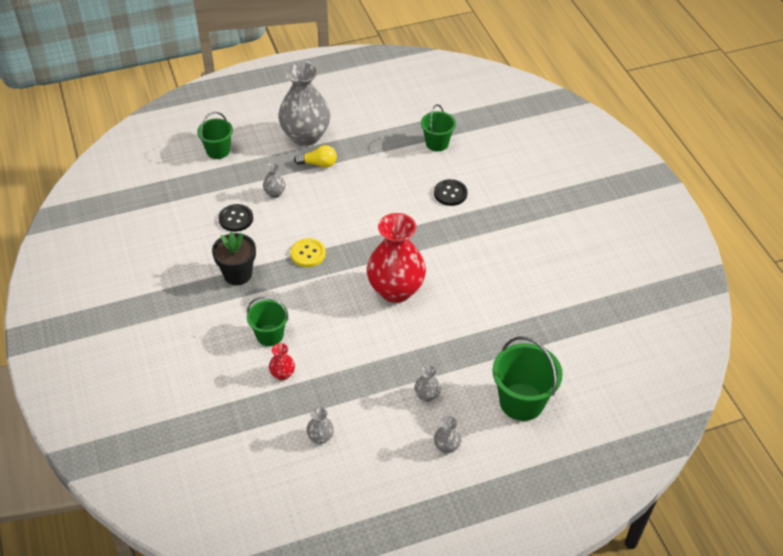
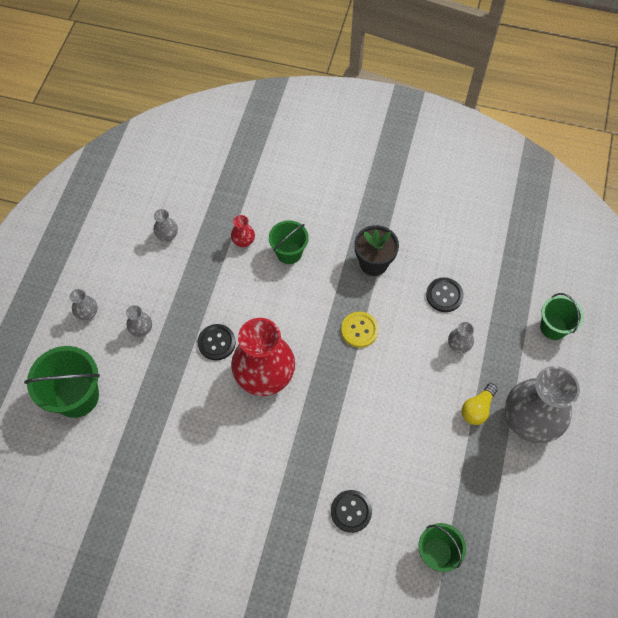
camera: 125 degrees right, 15 degrees up
none -> black button [198,324,236,361]

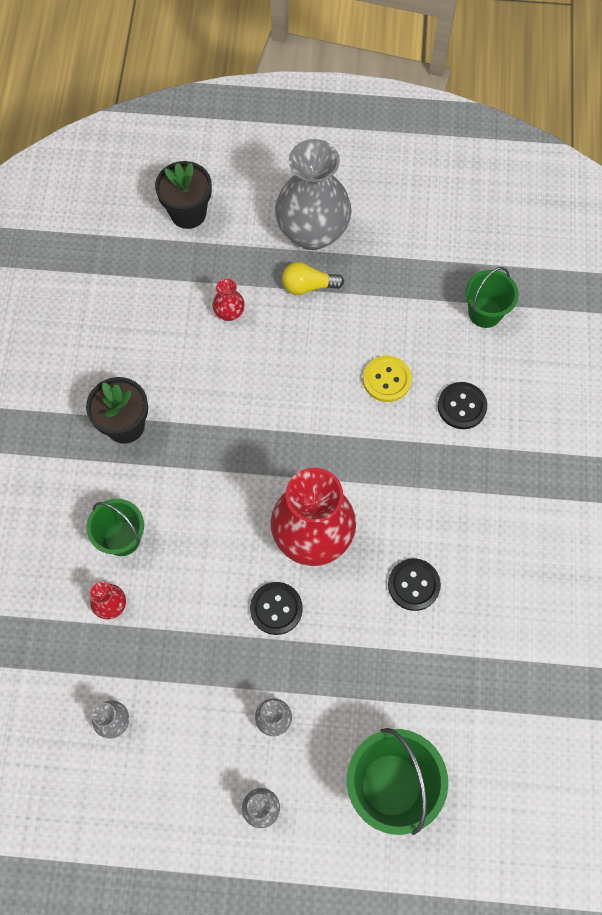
camera: 100 degrees left, 5 degrees up
yellow button [341,312,379,348] -> yellow button moved to [363,356,412,402]
black button [426,277,464,312] -> black button moved to [388,558,441,611]
grey vase [448,322,474,353] -> red vase [213,279,245,321]
yellow light bulb [462,383,498,425] -> yellow light bulb turned 150 degrees clockwise [282,262,344,295]
green bucket [540,293,584,340] -> black flower pot [155,161,212,229]

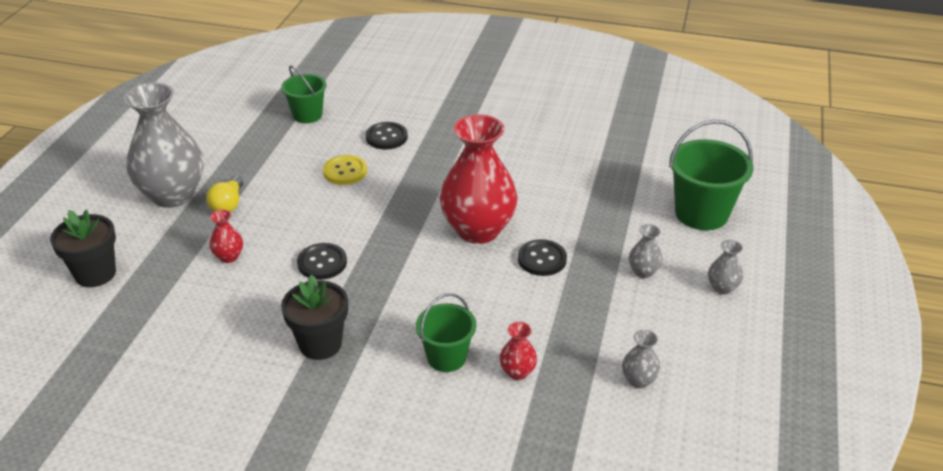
camera: 80 degrees left, 30 degrees down
black button [388,558,441,611] -> black button moved to [297,243,347,280]

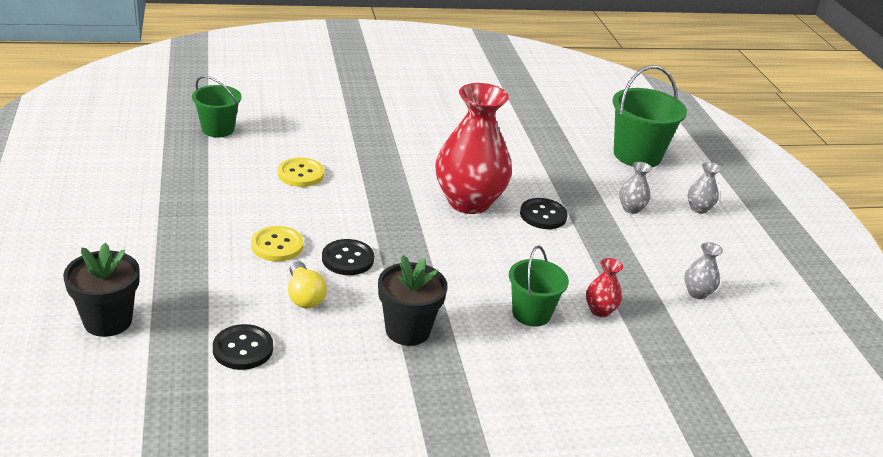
camera: 30 degrees left, 5 degrees down
grey vase [124,83,204,208] -> none
yellow light bulb [206,175,243,212] -> yellow light bulb moved to [288,261,327,308]
red vase [209,209,243,263] -> none
black button [365,122,408,149] -> black button moved to [213,324,273,370]
none -> yellow button [251,226,304,262]

